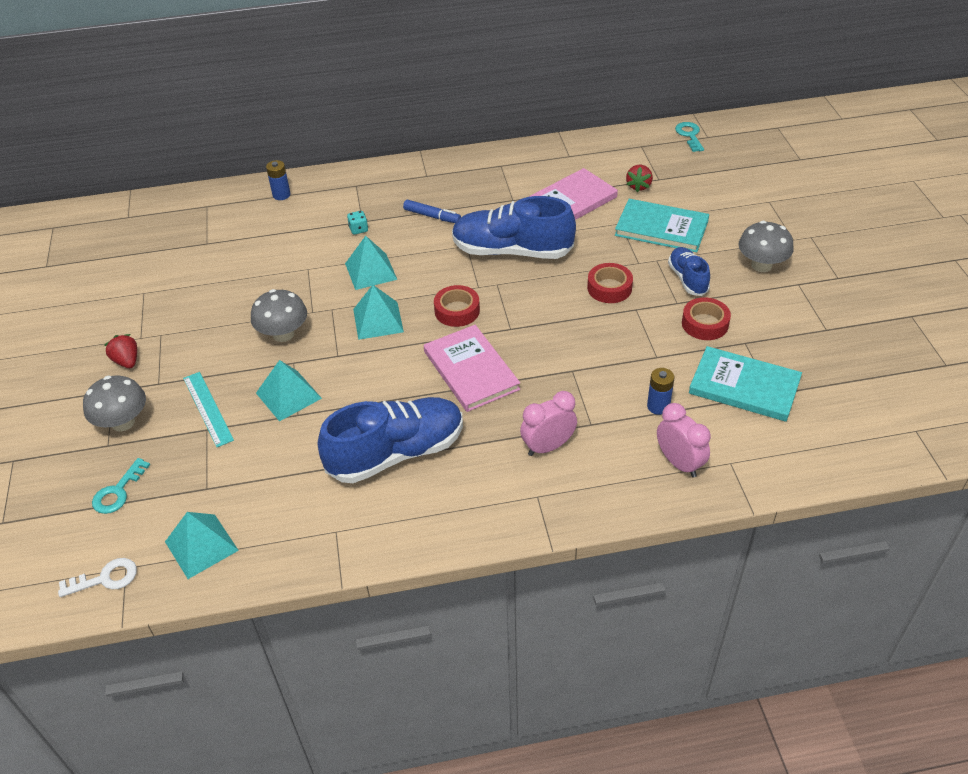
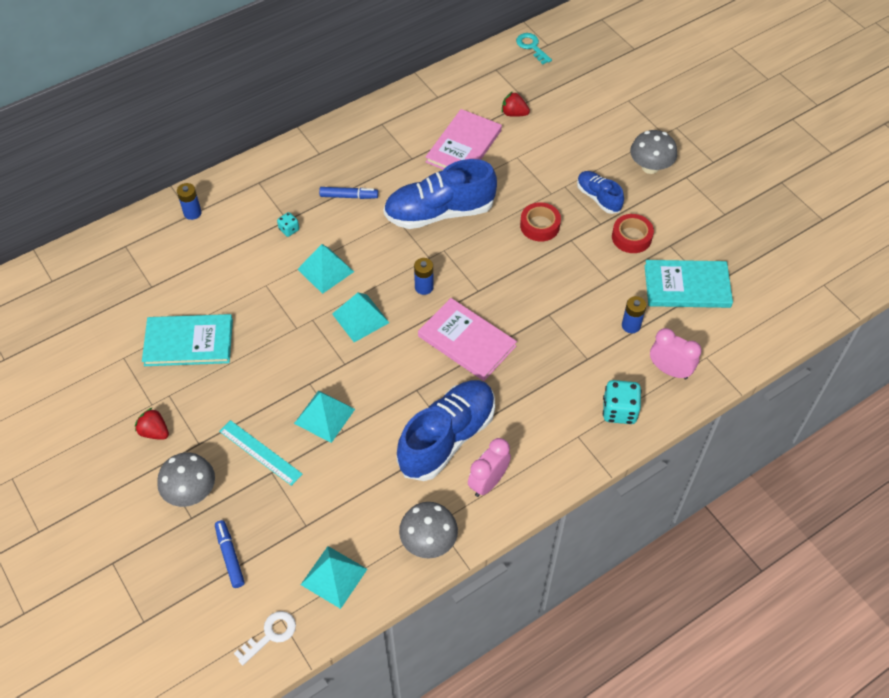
camera: 25 degrees left, 10 degrees up
turquoise key [92,458,150,514] -> blue marker [215,520,245,588]
grey mushroom [251,289,307,342] -> grey mushroom moved to [399,502,458,558]
red tape [434,285,480,327] -> blue battery [414,258,434,295]
pink clock [520,391,577,456] -> pink clock moved to [468,438,511,497]
turquoise book [615,199,709,252] -> turquoise book moved to [142,314,233,366]
red strawberry [626,165,653,192] -> red strawberry turned 120 degrees clockwise [502,91,530,117]
none -> turquoise dice [603,380,642,424]

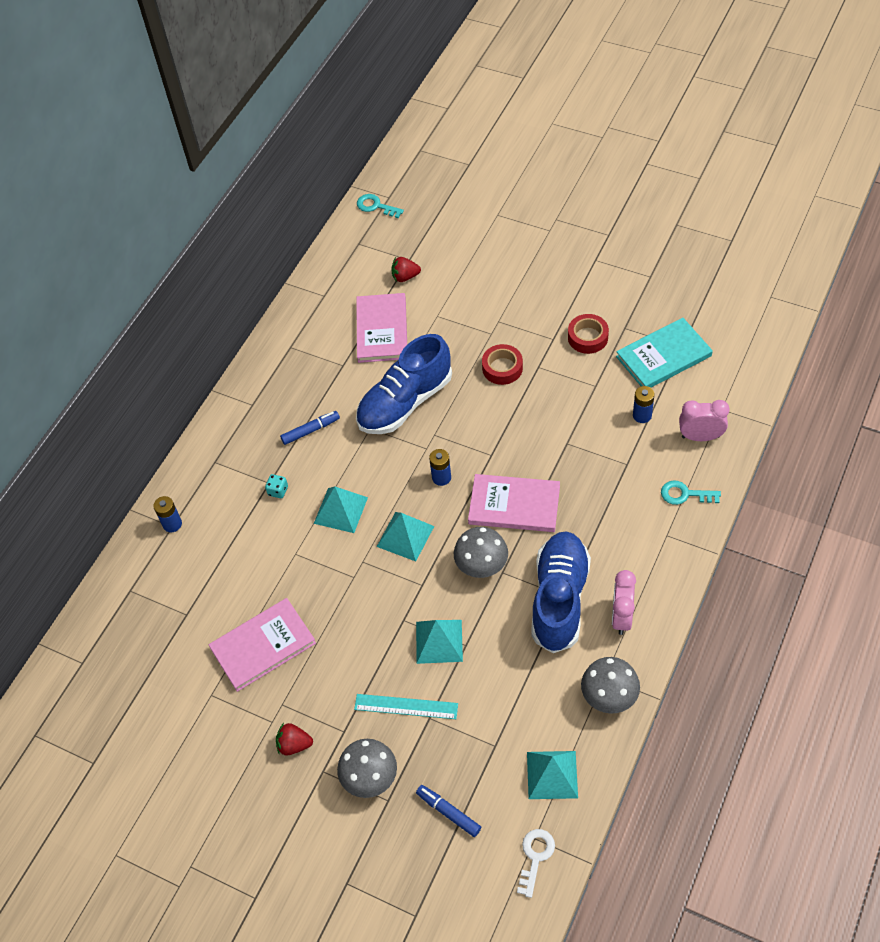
camera: 25 degrees left, 0 degrees up
turquoise book [142,314,233,366] -> pink book [209,598,316,692]
blue shoe [577,171,624,214] -> none
turquoise dice [603,380,642,424] -> turquoise key [661,481,721,505]
grey mushroom [630,130,677,174] -> grey mushroom moved to [454,527,508,578]

